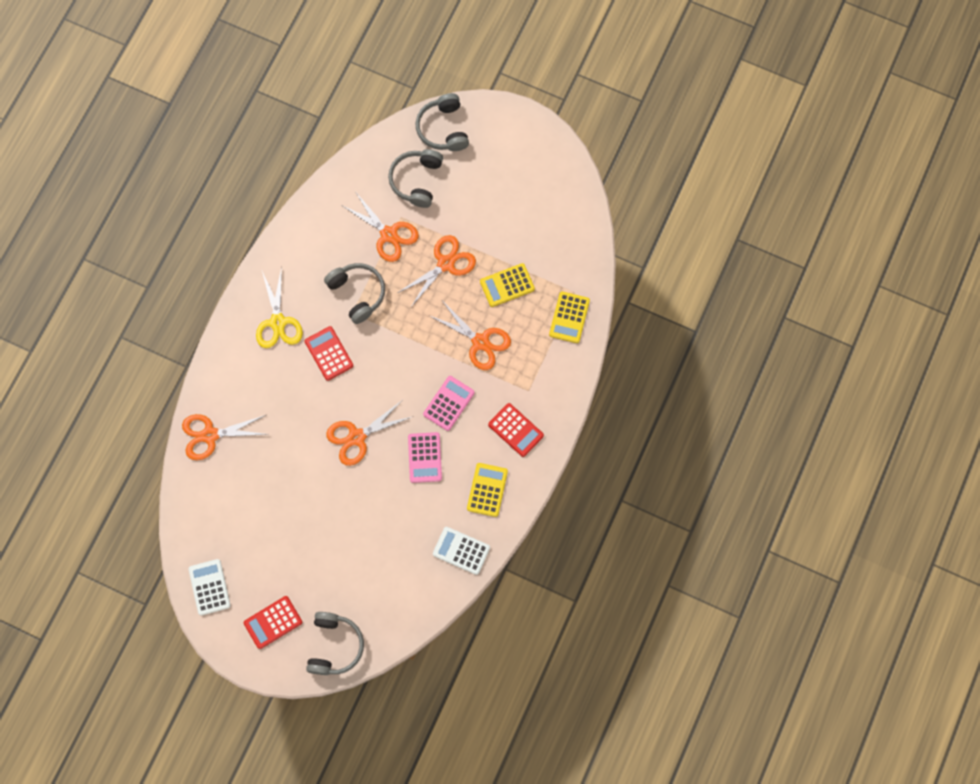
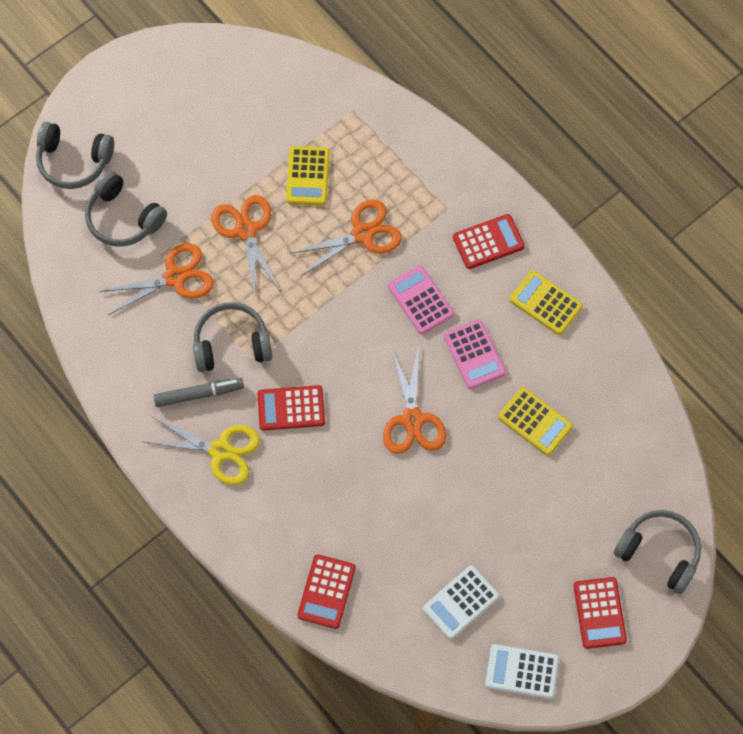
camera: 65 degrees left, 5 degrees down
orange scissors [182,414,269,460] -> red calculator [297,554,356,629]
pink calculator [408,432,442,483] -> pink calculator turned 45 degrees clockwise [444,319,506,389]
white calculator [433,527,490,575] -> white calculator moved to [423,565,499,639]
yellow calculator [549,292,590,343] -> yellow calculator moved to [498,387,573,456]
none -> grey marker [154,378,244,407]

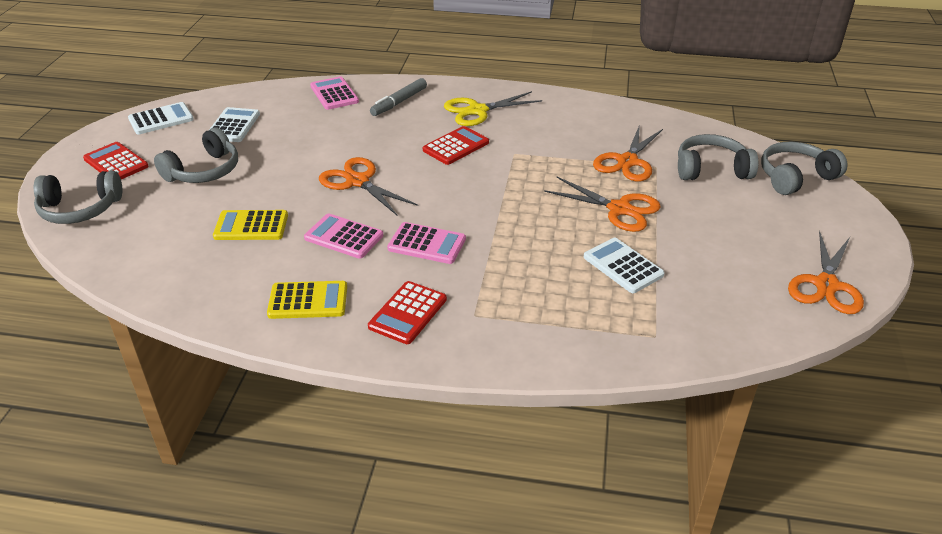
camera: 140 degrees right, 30 degrees down
grey marker [154,378,244,407] -> grey marker moved to [370,78,427,116]
grey headphones [193,302,272,372] -> grey headphones moved to [154,128,238,183]
yellow calculator [286,146,330,205] -> white calculator [584,238,665,293]
orange scissors [291,199,402,275] -> orange scissors moved to [788,231,864,314]
red calculator [297,554,356,629] -> pink calculator [310,76,359,110]

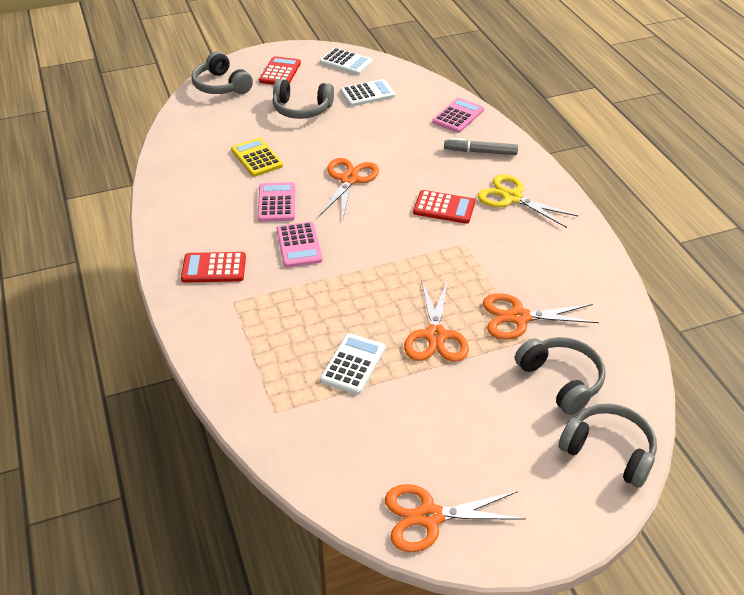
camera: 60 degrees right, 5 degrees up
yellow calculator [267,281,347,319] -> none

